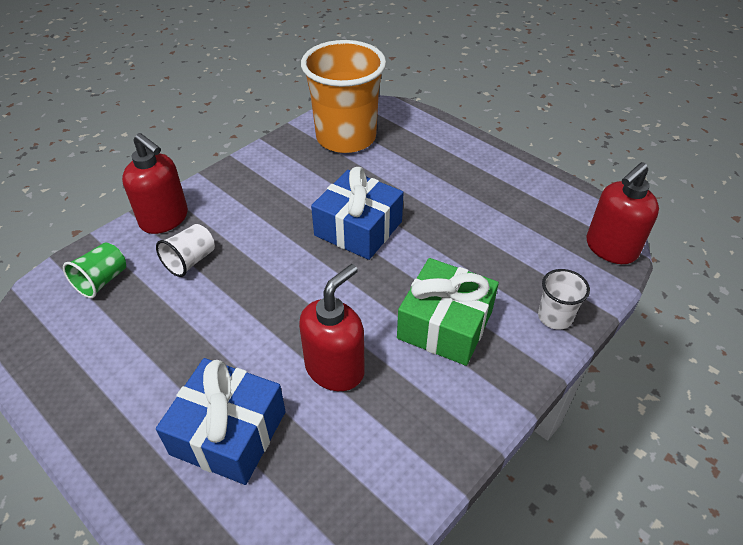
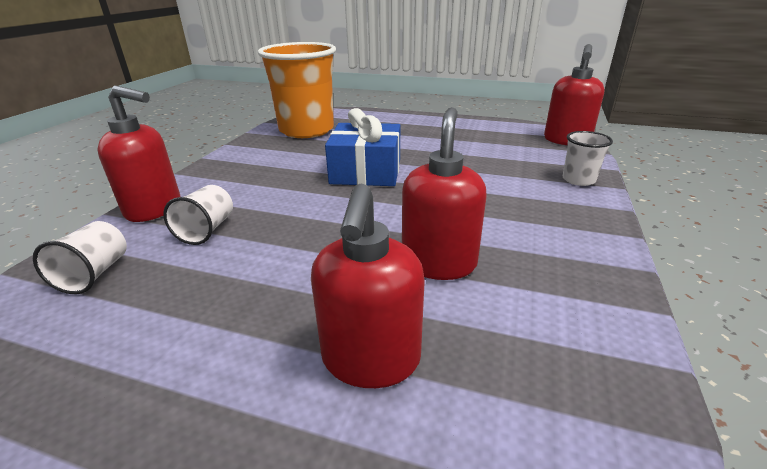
camera: 25 degrees left, 15 degrees down
green cup [63,242,126,298] -> white cup [33,221,127,294]
blue gift [156,358,286,485] -> red soap dispenser [311,183,425,388]
green gift [397,258,499,366] -> none

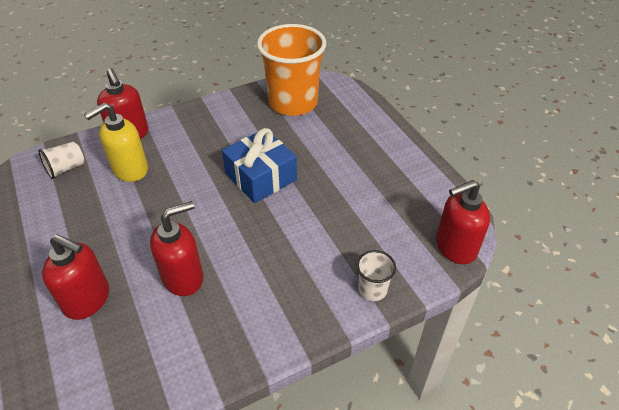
camera: 45 degrees right, 15 degrees up
white cup [163,185,233,245] -> yellow soap dispenser [84,103,148,182]
red soap dispenser [311,183,425,388] -> red soap dispenser turned 120 degrees counterclockwise [42,234,109,320]

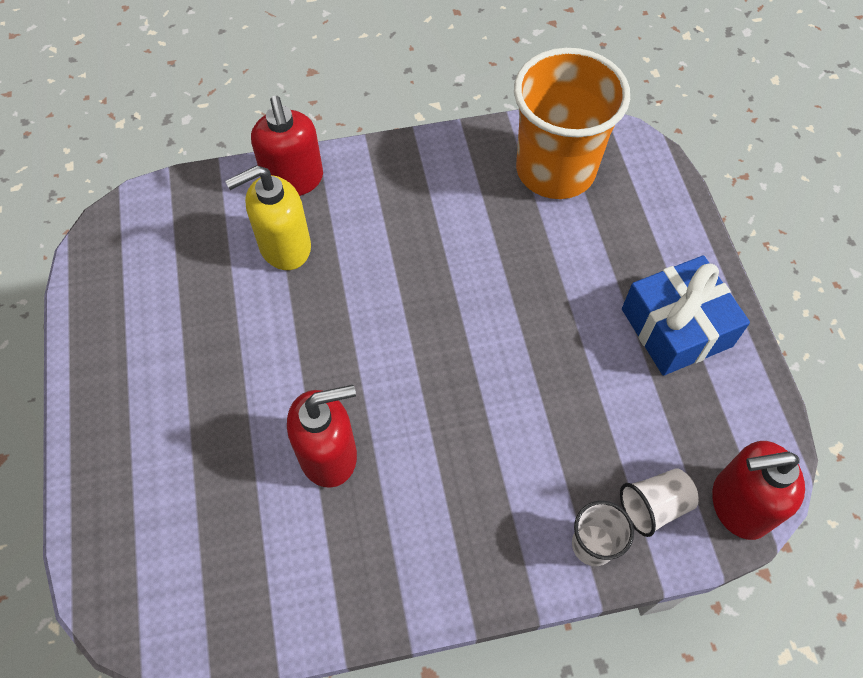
camera: 15 degrees right, 15 degrees up
white cup [38,142,84,179] -> white cup moved to [620,468,698,537]
red soap dispenser [42,234,109,320] -> none
blue gift [222,128,297,203] -> blue gift moved to [622,255,750,376]

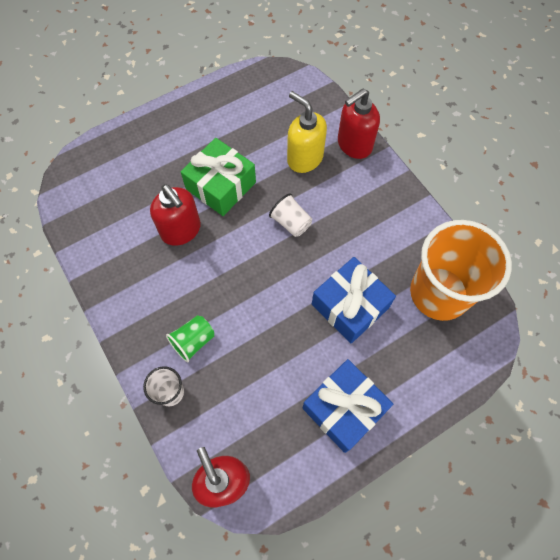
camera: 70 degrees right, 5 degrees up
white cup [620,468,698,537] -> white cup moved to [269,193,312,237]
none -> green cup [166,315,214,362]
none -> green gift [181,138,256,216]
none -> blue gift [312,257,396,343]

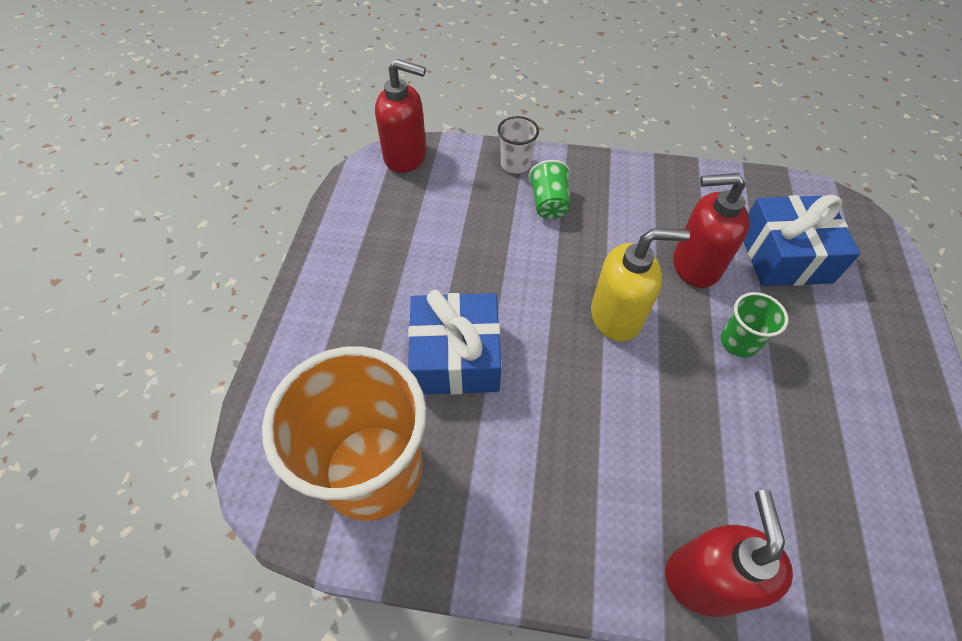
camera: 130 degrees right, 10 degrees down
green gift [181,138,256,216] -> green cup [720,292,788,357]
white cup [269,193,312,237] -> none
yellow soap dispenser [287,91,327,173] -> yellow soap dispenser moved to [591,228,690,342]
blue gift [303,359,393,453] -> blue gift moved to [744,195,861,286]

